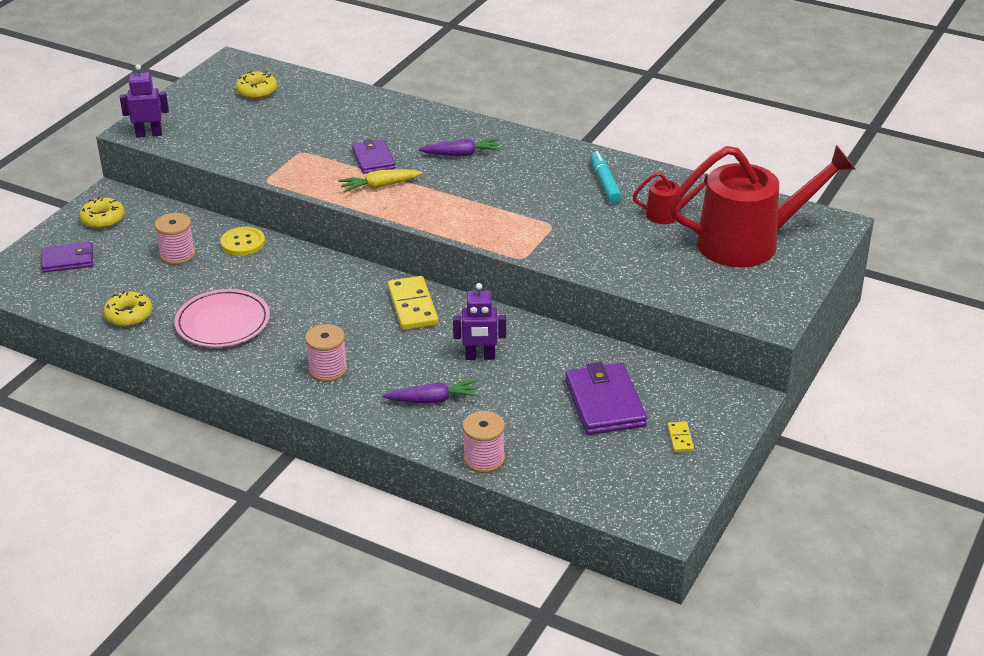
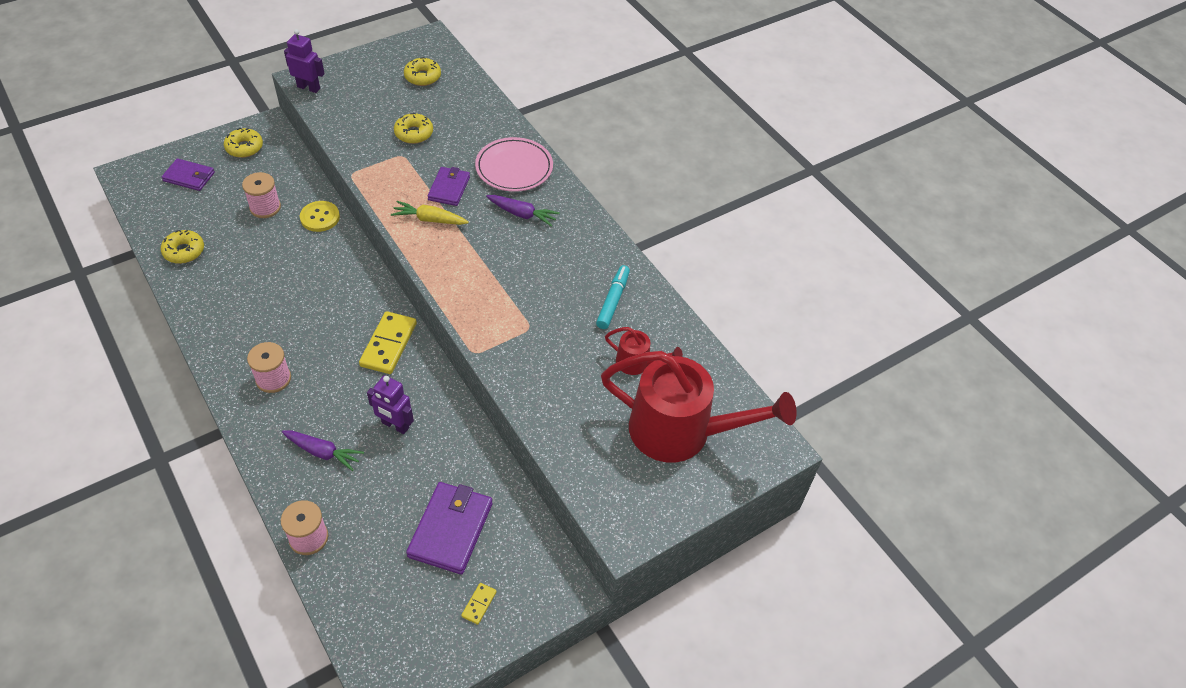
camera: 25 degrees right, 15 degrees up
pink plate [174,289,270,347] -> pink plate moved to [475,137,553,192]
none -> yellow donut [394,113,433,144]

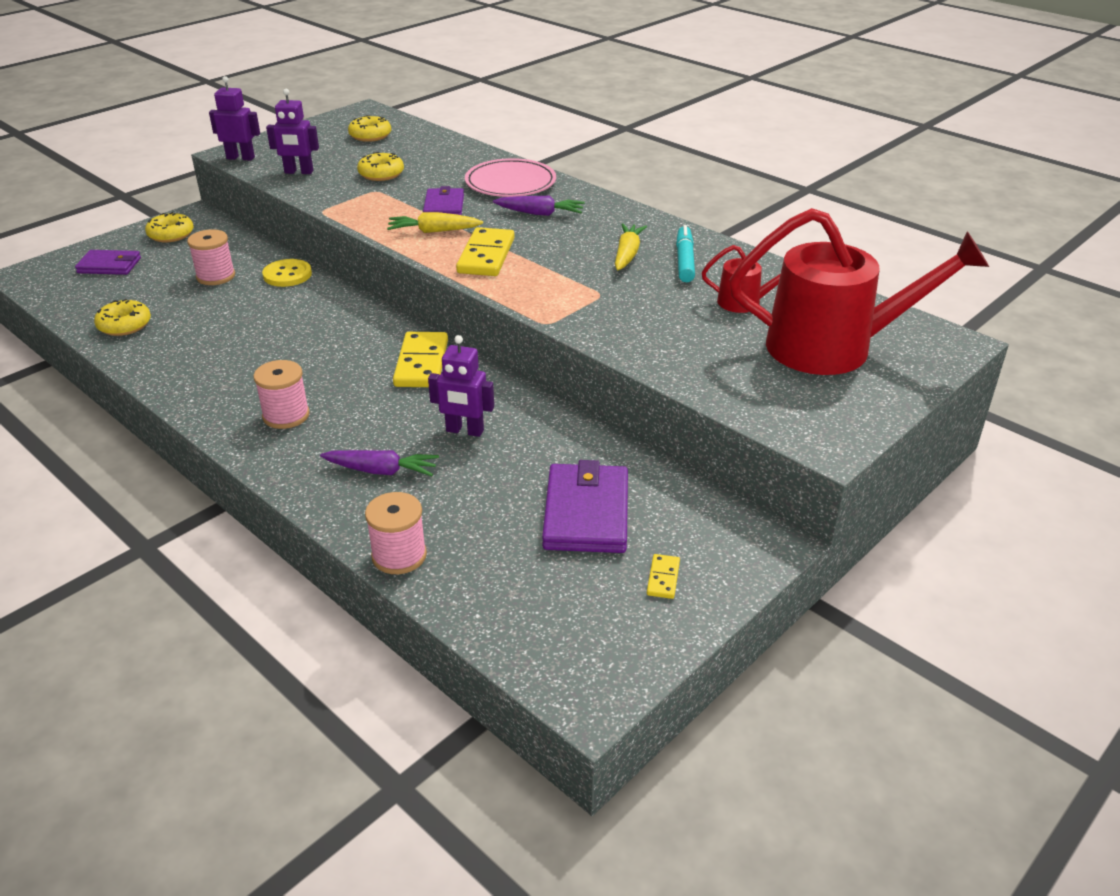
camera: 10 degrees left, 15 degrees down
none -> purple robot [266,89,319,174]
none -> yellow domino [456,227,514,276]
none -> yellow carrot [615,223,647,270]

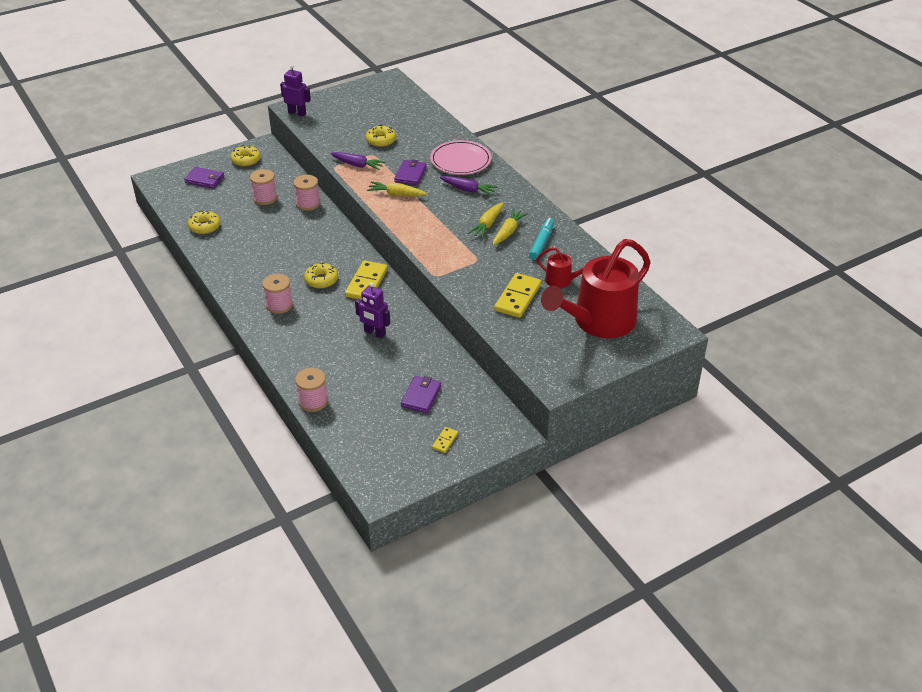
camera: 15 degrees right, 5 degrees up
yellow button [262,259,312,287] -> pink spool [293,175,320,211]
purple robot [266,89,319,174] -> none
purple carrot [320,450,439,476] -> purple carrot moved to [331,152,386,170]
yellow donut [348,115,391,142] -> yellow donut moved to [304,262,338,289]
yellow domino [456,227,514,276] -> yellow domino moved to [494,273,541,318]
purple wallet [542,460,628,553] -> purple wallet [401,376,441,413], size x0.64
red watering can [730,208,989,375] -> red watering can turned 120 degrees clockwise [541,239,651,338]
none -> yellow carrot [468,202,504,238]

